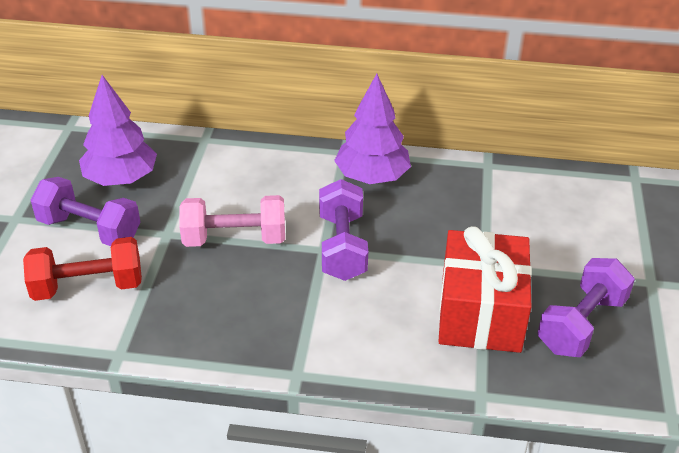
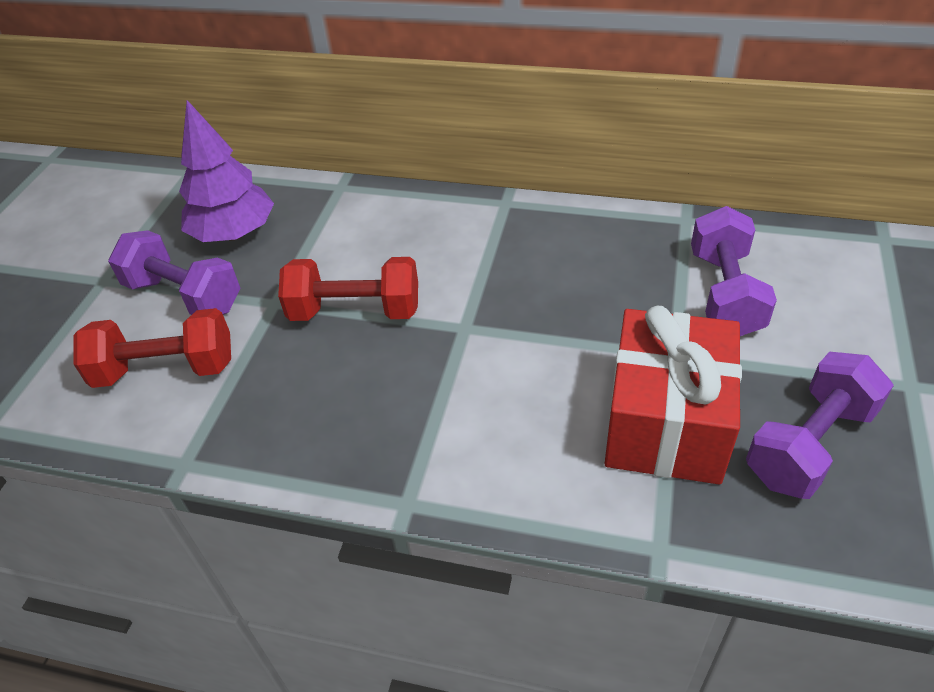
camera: 10 degrees right, 5 degrees up
pink dumbbell [180,195,285,247] -> red dumbbell [278,257,418,321]
purple dumbbell [319,179,368,281] -> purple dumbbell moved to [691,206,777,336]
purple tree [334,74,411,184] -> none

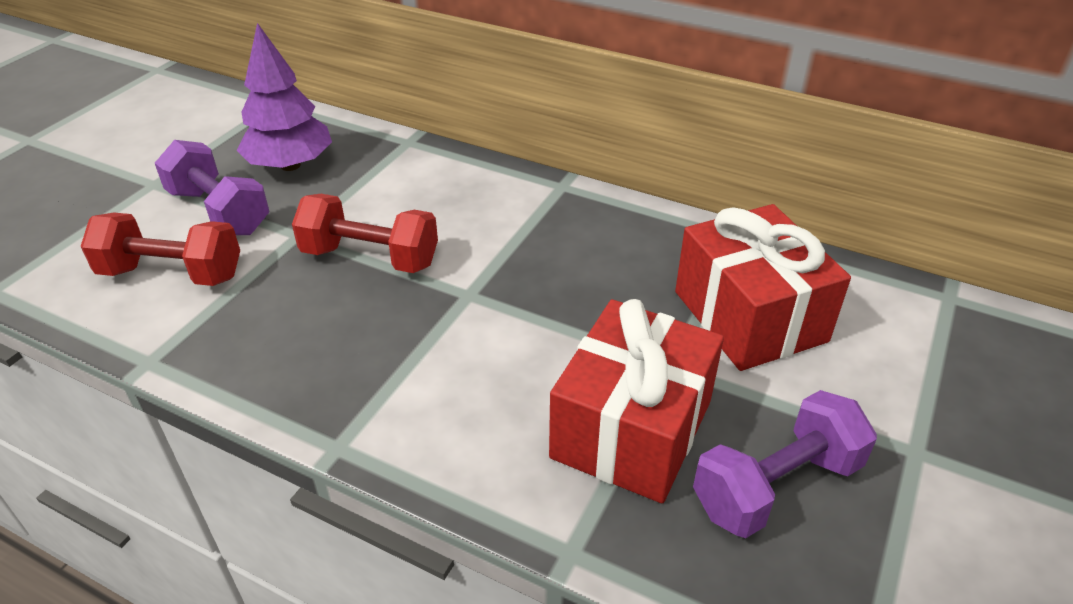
camera: 10 degrees right, 5 degrees down
purple dumbbell [691,206,777,336] -> red gift [675,204,851,371]

